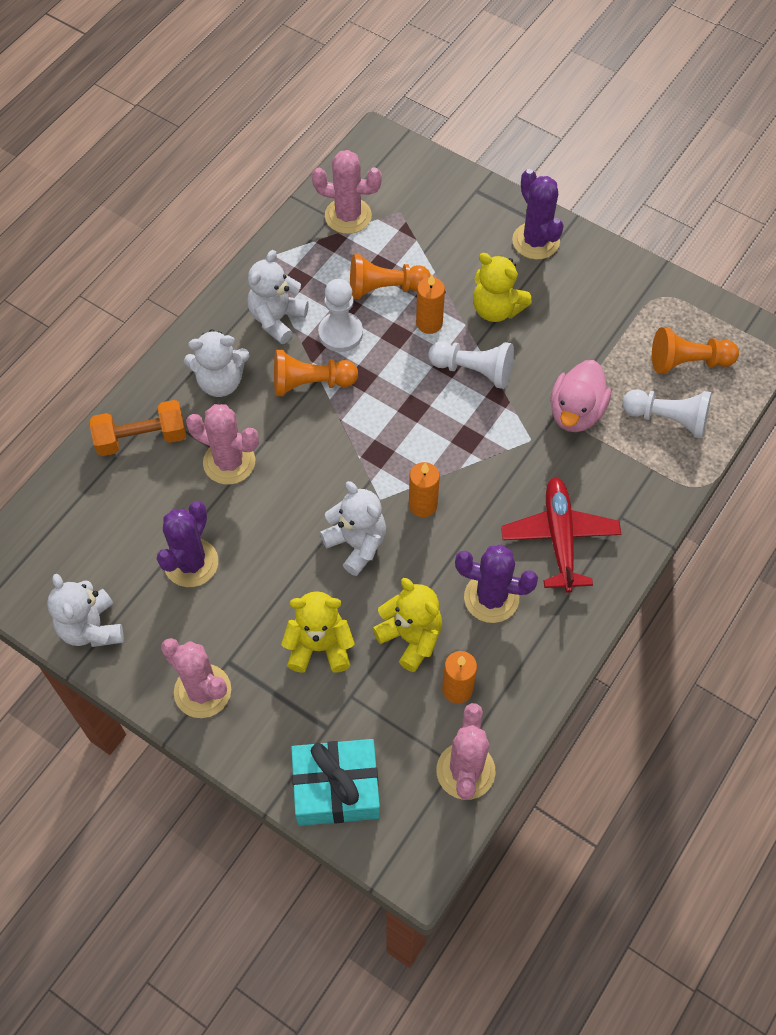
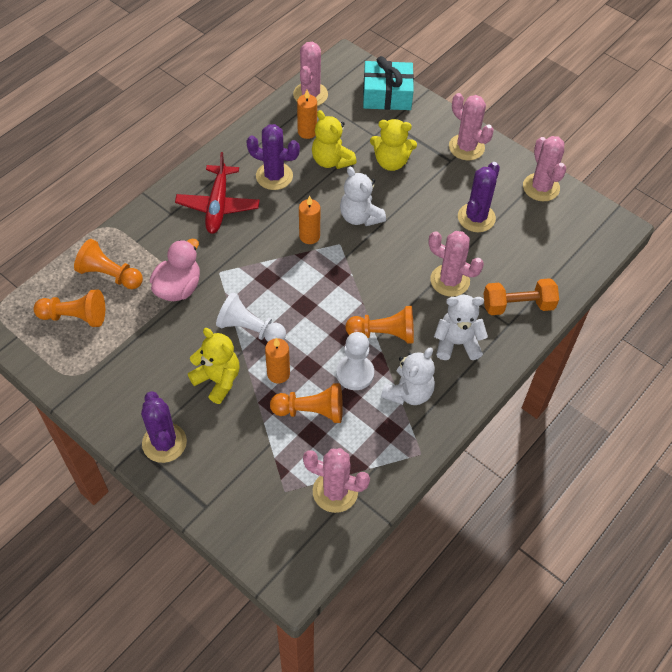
camera: 175 degrees left, 5 degrees down
white teddy bear [47,574,124,647] -> pink cactus [523,136,566,201]
white pawn [623,389,712,439] -> orange pawn [74,239,143,289]

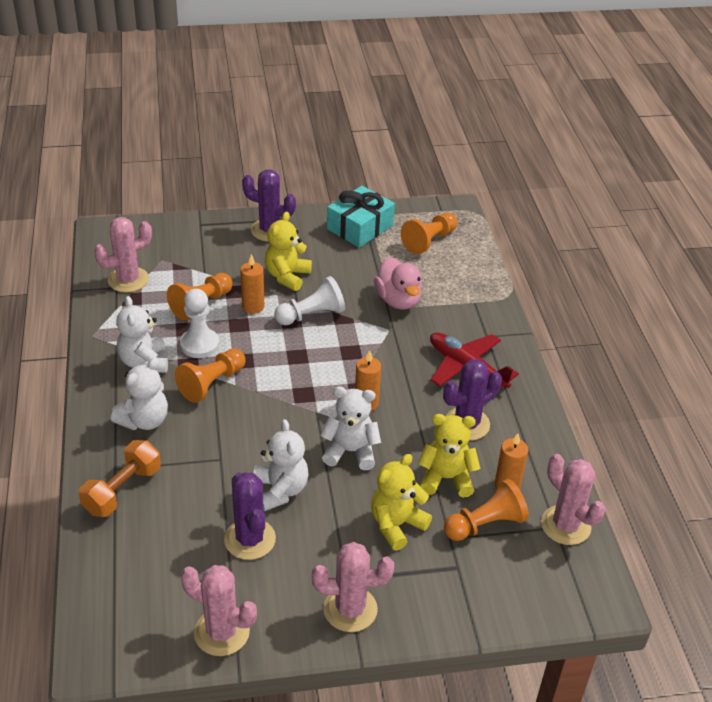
camera: 130 degrees right, 15 degrees down
orange pawn [74,239,143,289] -> orange pawn moved to [444,478,529,541]
yellow teddy bear [188,328,240,404] -> yellow teddy bear turned 120 degrees clockwise [265,212,312,291]
turquoise gift [363,56,414,110] -> turquoise gift moved to [327,186,395,248]
pink cactus [429,231,484,297] -> none
none -> white teddy bear [254,419,309,511]

